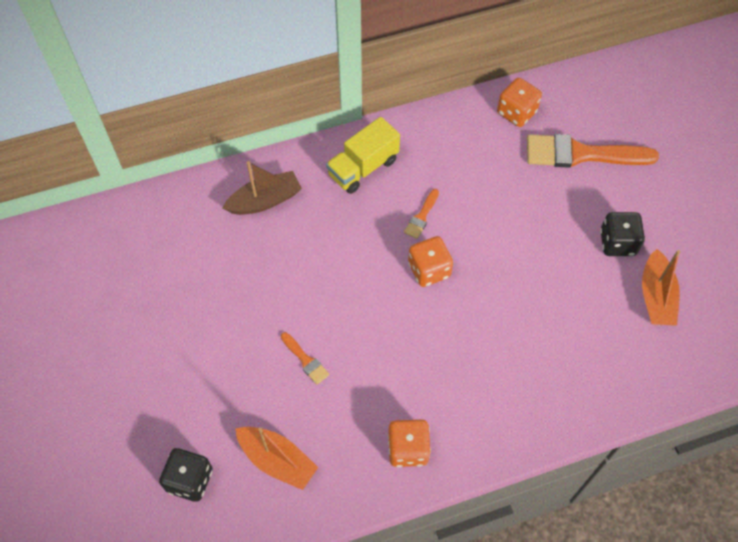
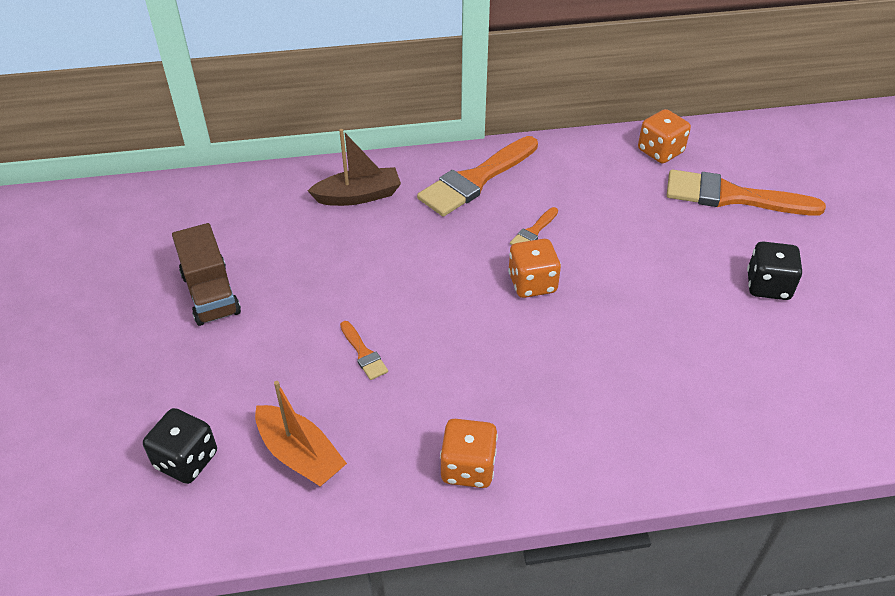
camera: 10 degrees right, 15 degrees down
yellow truck [326,117,400,194] -> orange brush [417,136,538,217]
orange boat [642,249,680,326] -> none
none -> brown truck [172,223,241,326]

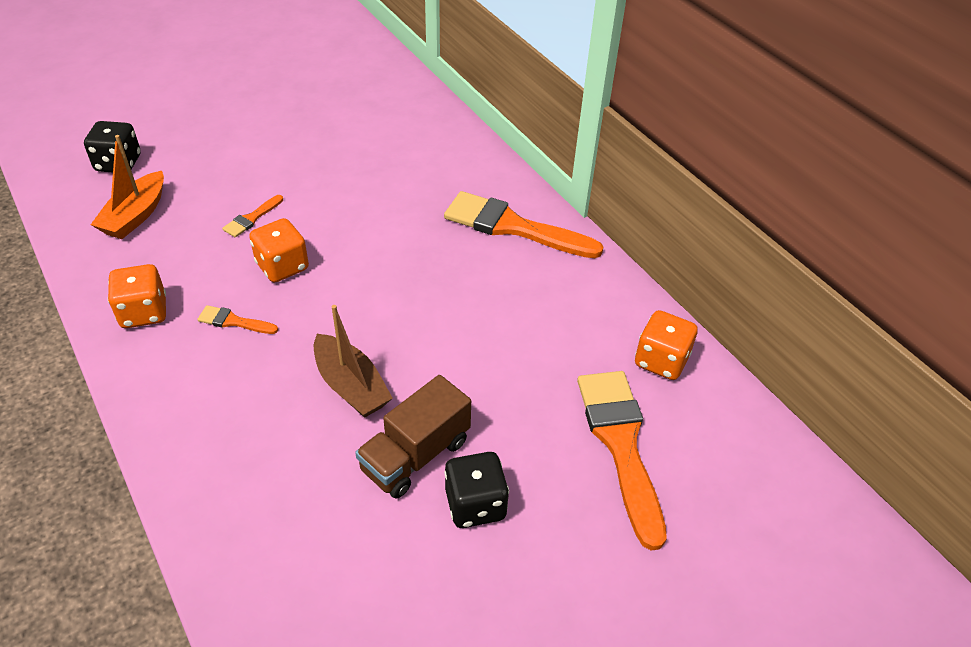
camera: 65 degrees right, 0 degrees up
brown truck [172,223,241,326] -> brown truck moved to [355,375,471,499]
brown boat [308,129,401,206] -> brown boat moved to [314,305,393,418]
orange dice [508,239,561,298] -> orange dice moved to [249,218,309,282]
orange brush [510,207,558,245] -> orange brush moved to [197,305,278,334]

